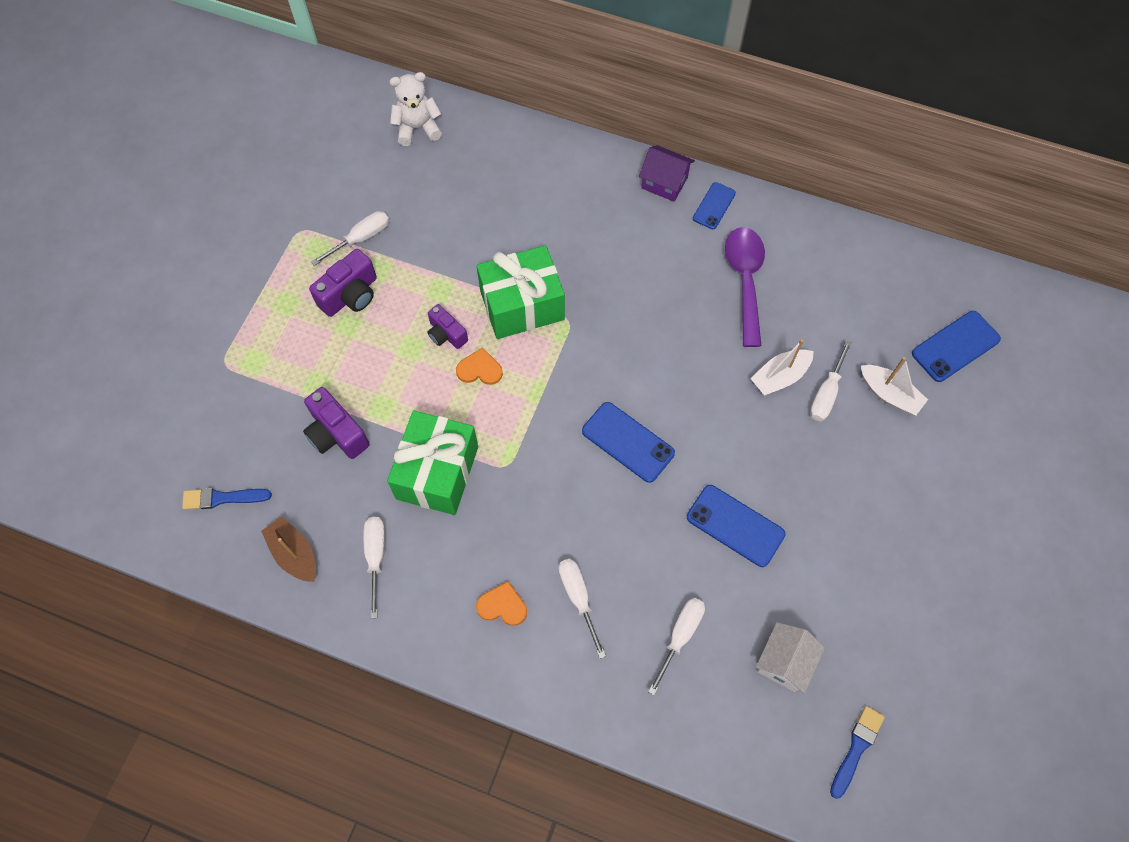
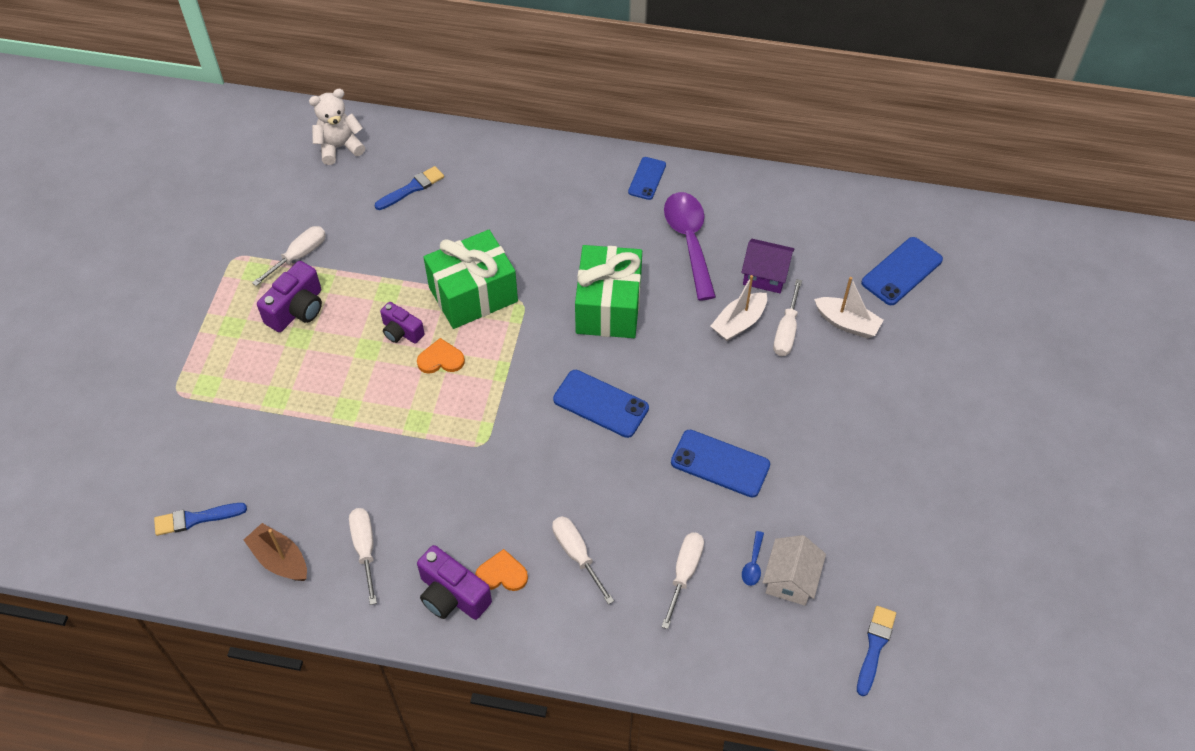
camera: 10 degrees left, 10 degrees down
purple camera [303,387,369,459] -> purple camera moved to [417,545,492,620]
green gift [387,411,478,515] -> green gift moved to [575,245,642,338]
purple house [639,145,695,202] -> purple house moved to [741,239,794,293]
none -> blue brush [375,166,444,210]
none -> blue spoon [742,531,764,586]

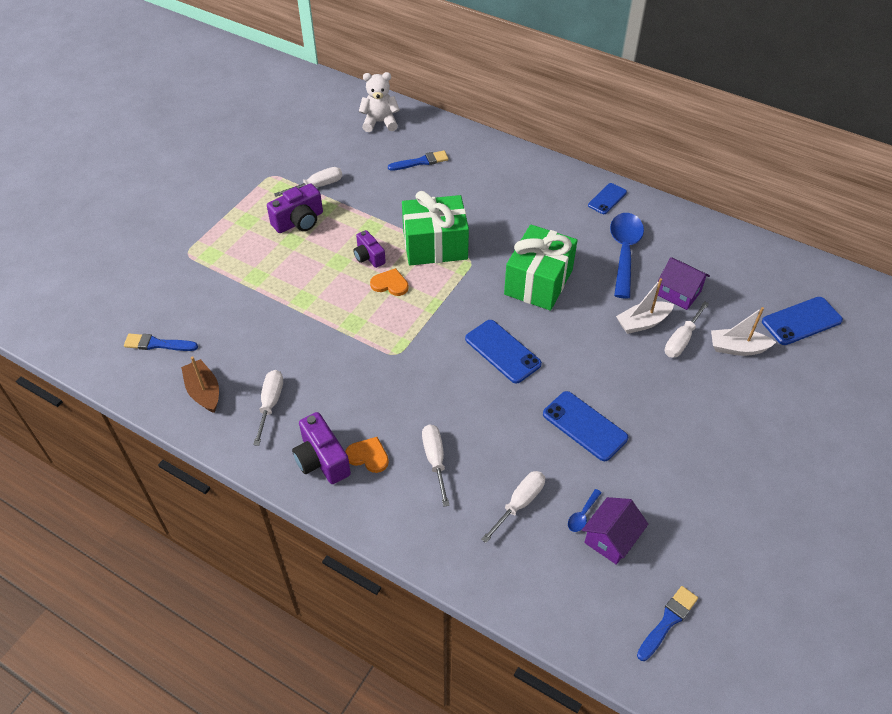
camera: 20 degrees right, 5 degrees down
purple spoon [664,192,716,300] -> blue spoon [610,213,644,299]
white house [762,535,826,606] -> purple house [582,497,648,565]
white boat [814,277,884,339] -> white boat turned 135 degrees clockwise [711,307,776,356]

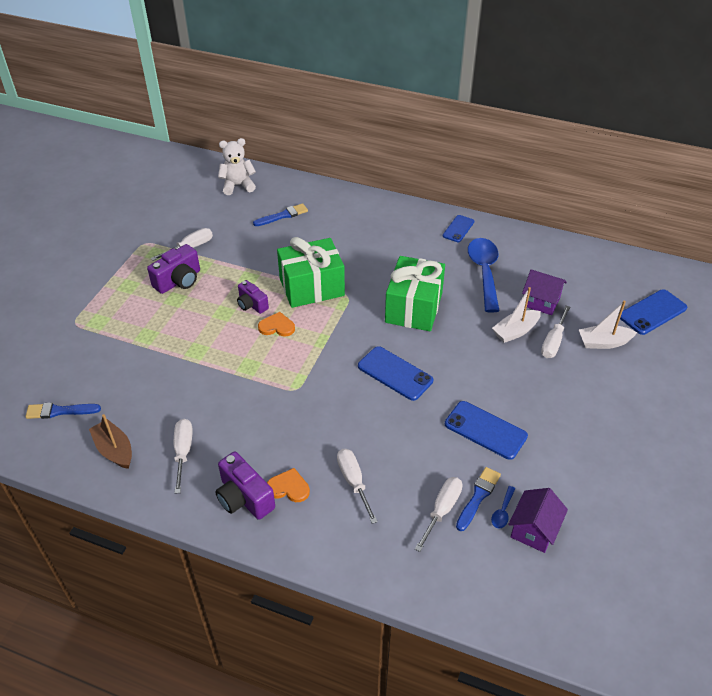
camera: 10 degrees left, 5 degrees down
blue brush [637,586,698,661] -> blue brush moved to [456,467,501,531]

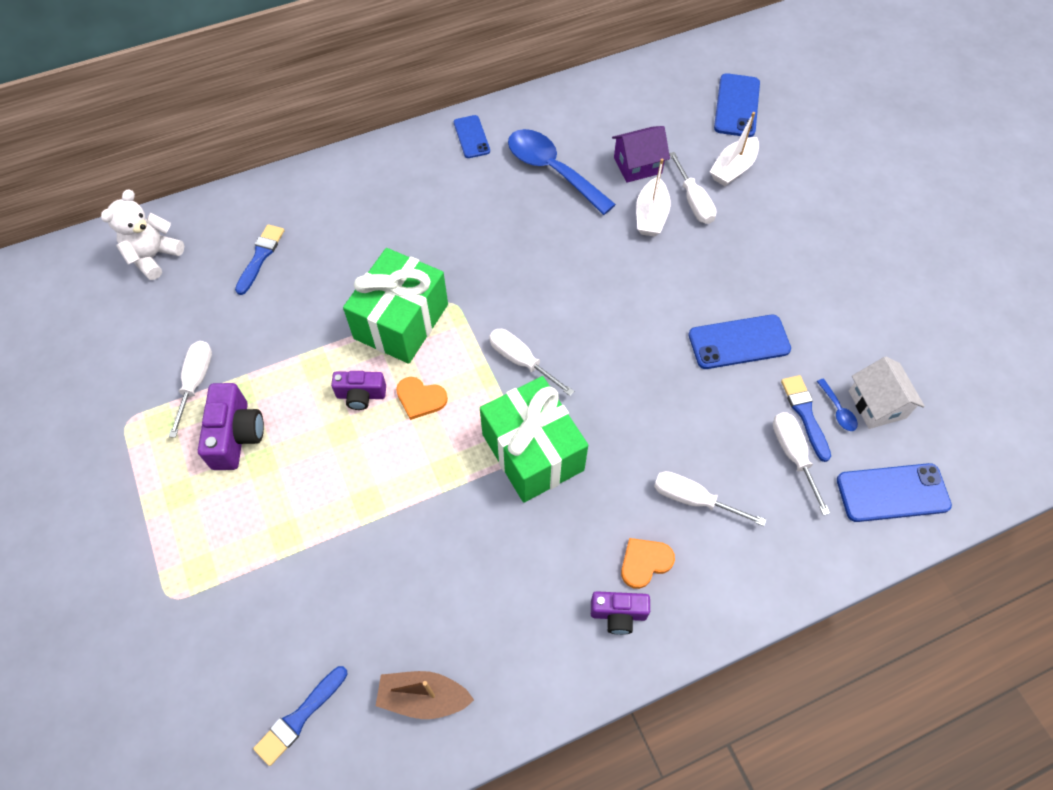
camera: 45 degrees left, 15 degrees up
white screwdriver [174,419,193,493] -> white screwdriver moved to [489,329,574,396]
purple camera [215,452,275,520] -> purple camera [591,591,650,635], size x0.66
orange heart [258,312,295,337] -> orange heart turned 120 degrees counterclockwise [396,377,448,420]
blue phone [358,346,433,401] -> blue phone moved to [837,463,952,522]
green gift [385,256,445,331] -> green gift moved to [480,376,588,503]
purple house [508,488,568,553] -> white house [849,357,925,429]

